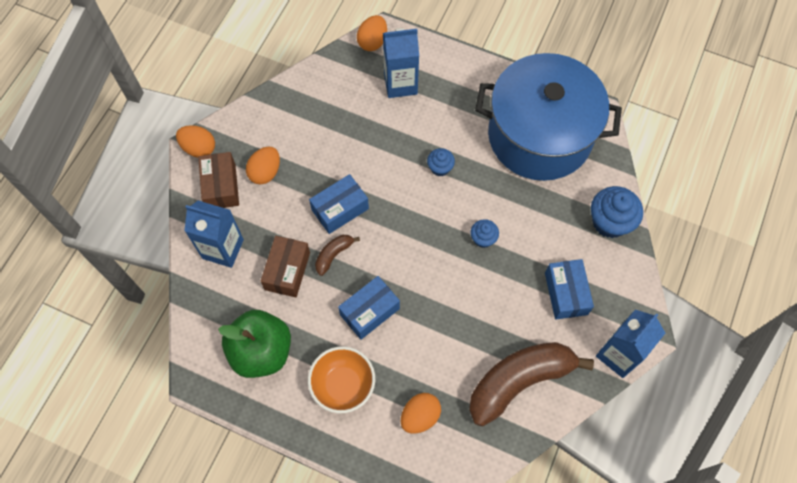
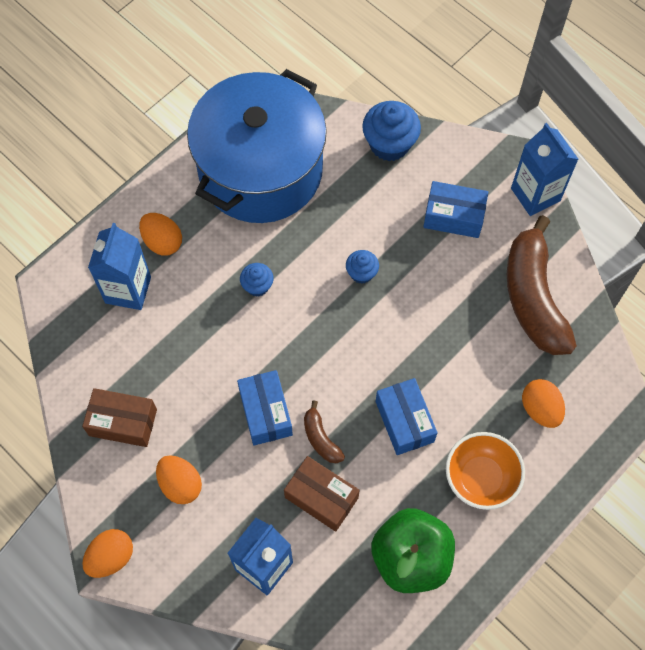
camera: 70 degrees left, 0 degrees up
brown box [198,152,239,208] -> brown box moved to [82,388,157,447]
orange egg [357,15,387,51] -> orange egg moved to [139,213,182,256]

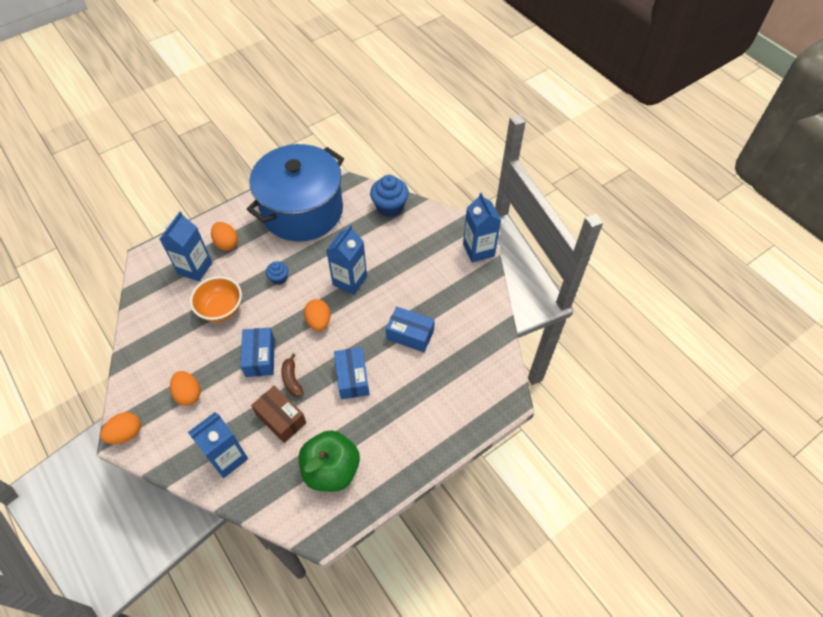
camera: 10 degrees right, 10 degrees down
brown box [82,388,157,447] -> none
blue cupcake [346,250,379,284] -> blue carton [326,225,367,295]
blue box [423,181,488,238] -> blue box moved to [386,306,435,352]
orange bowl [446,432,525,510] -> orange bowl moved to [190,276,242,322]
brown banana [507,215,577,355] -> none
orange egg [522,379,565,428] -> orange egg moved to [304,299,330,331]

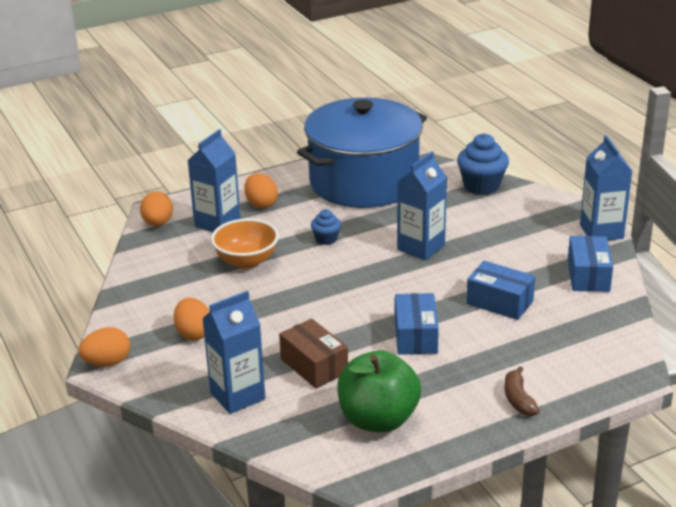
camera: 10 degrees right, 25 degrees down
blue box [240,328,275,377] -> blue box moved to [568,236,613,292]
brown banana [281,354,304,397] -> brown banana moved to [504,366,539,416]
orange egg [304,299,330,331] -> orange egg moved to [140,192,173,226]

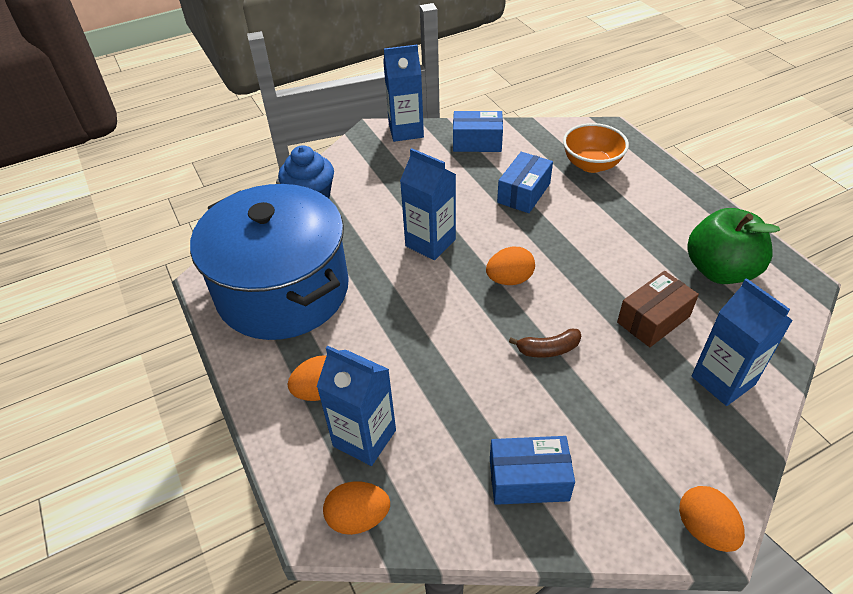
camera: 90 degrees left, 15 degrees up
orange egg [174,298,210,340] -> orange egg moved to [486,247,535,285]
orange bowl [211,219,279,269] -> orange bowl moved to [563,123,629,173]
blue cupcake [311,209,341,245] -> none
blue box [395,293,439,355] -> blue box moved to [490,436,575,505]
brown banana [504,366,539,416] -> brown banana moved to [509,328,581,358]

